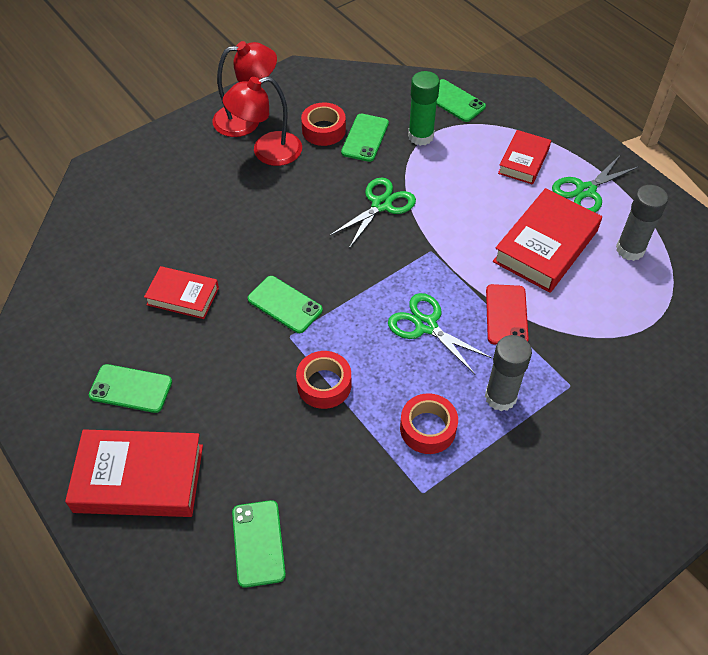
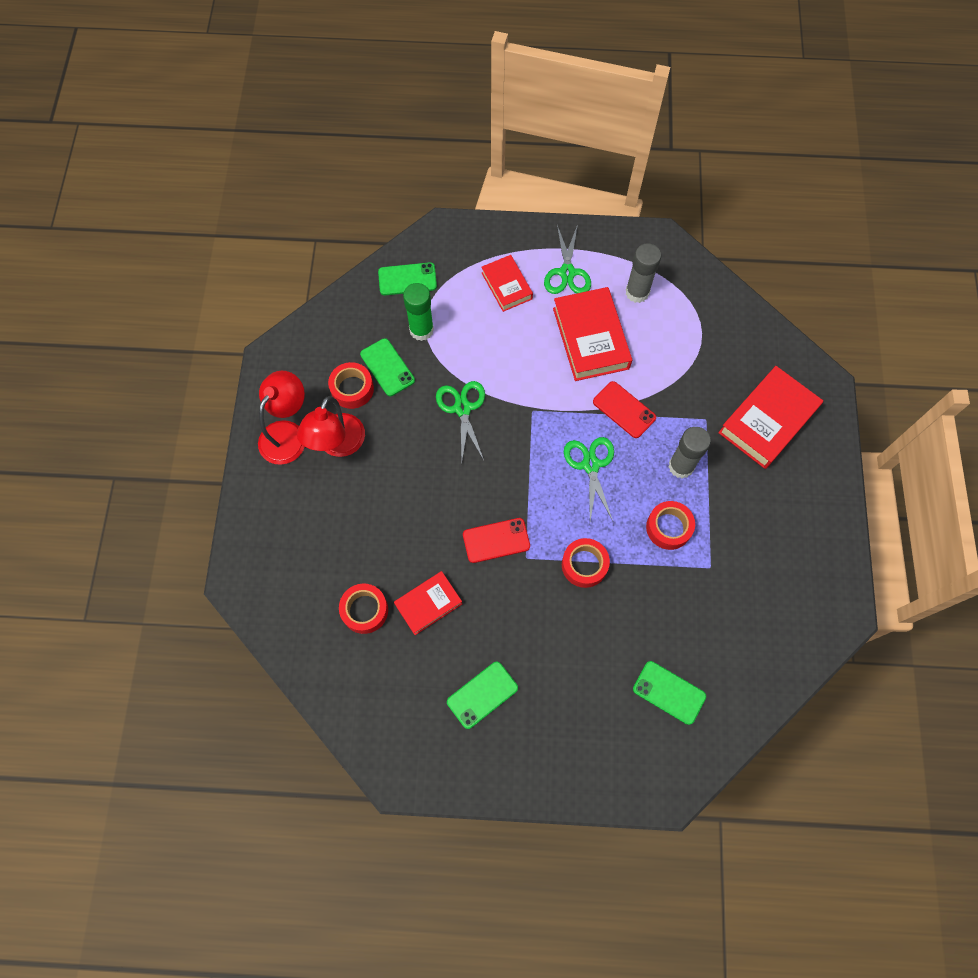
camera: 50 degrees left, 15 degrees up
red book [65,429,203,517] -> red book moved to [718,366,823,469]
green phone [248,276,323,333] -> red phone [463,518,530,563]
green scissors [388,293,492,374] -> green scissors turned 90 degrees clockwise [564,437,614,521]
none -> red tape [339,584,388,634]

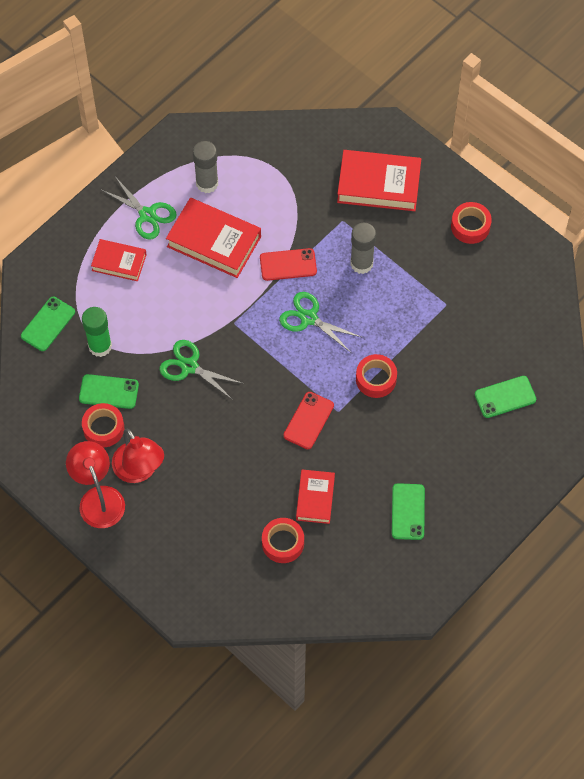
camera: 50 degrees left, 5 degrees down
red tape [646,501,695,550] -> red tape moved to [451,202,492,244]
red book [718,366,823,469] -> red book turned 75 degrees counterclockwise [337,150,421,211]

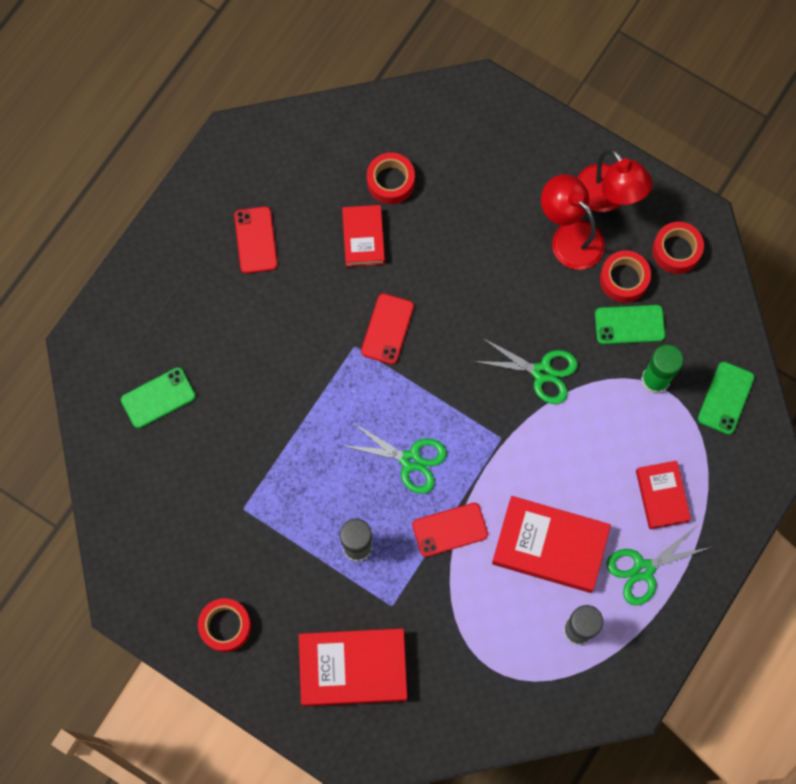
camera: 170 degrees right, 10 degrees up
red book [91,239,147,281] -> red book turned 75 degrees clockwise [636,461,691,529]
green scissors [102,178,177,239] -> green scissors turned 60 degrees counterclockwise [607,526,711,606]
red tape [356,354,397,398] -> red tape moved to [652,222,704,274]
green phone [392,483,425,540] -> red phone [234,206,278,274]

